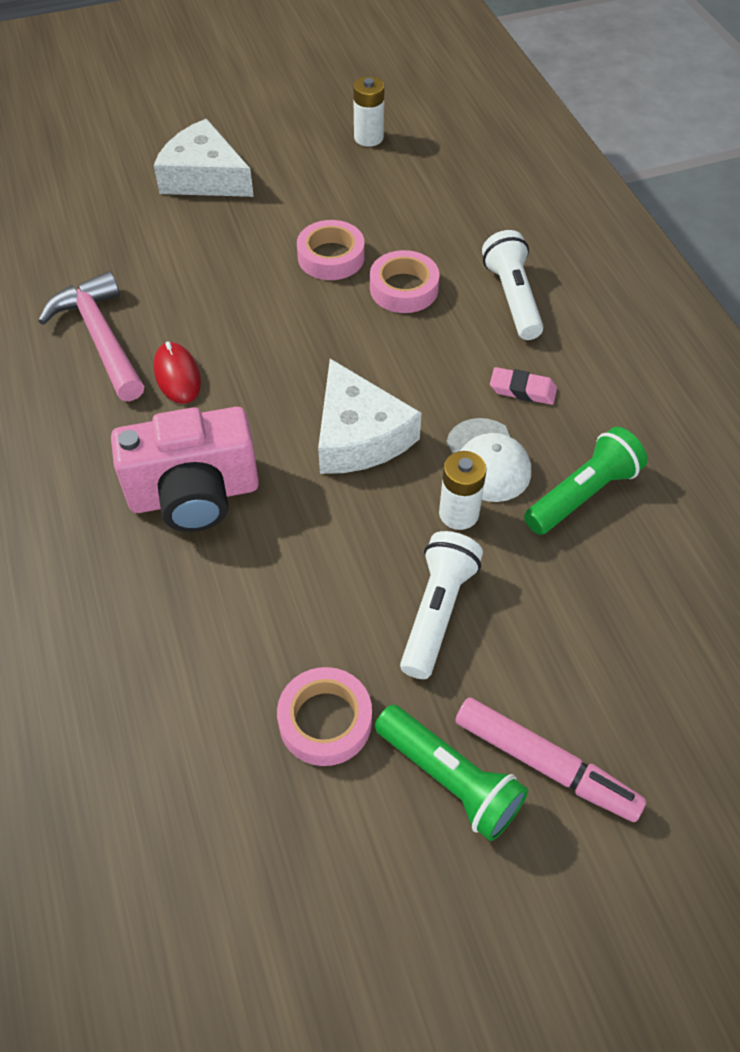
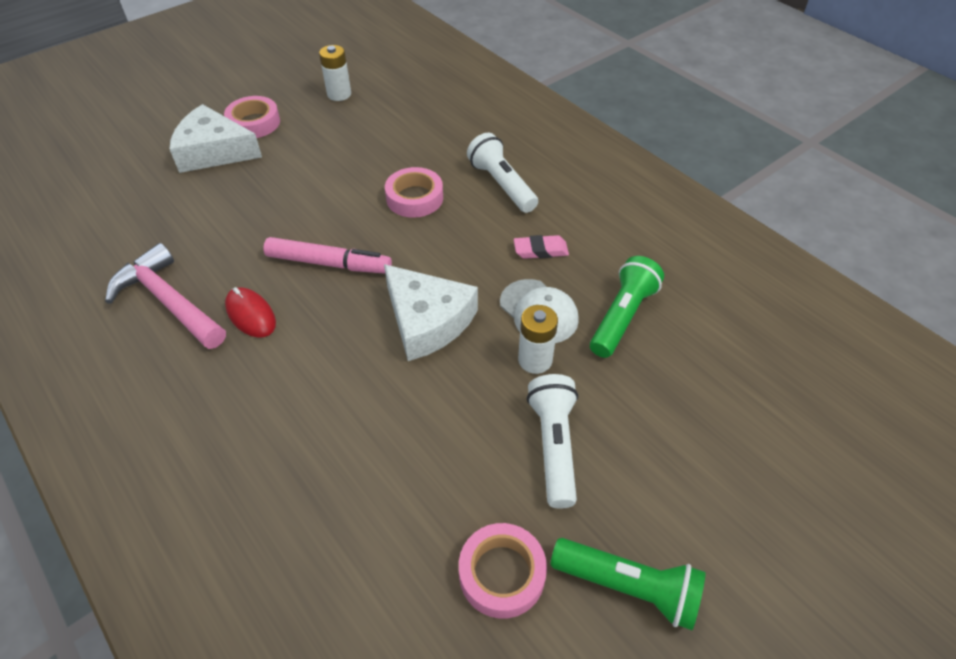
camera: 20 degrees left, 5 degrees down
pink camera [111,407,259,532] -> none
pink tape [297,220,365,280] -> pink tape moved to [224,96,280,138]
pink marker [455,697,646,822] -> pink marker moved to [263,237,392,274]

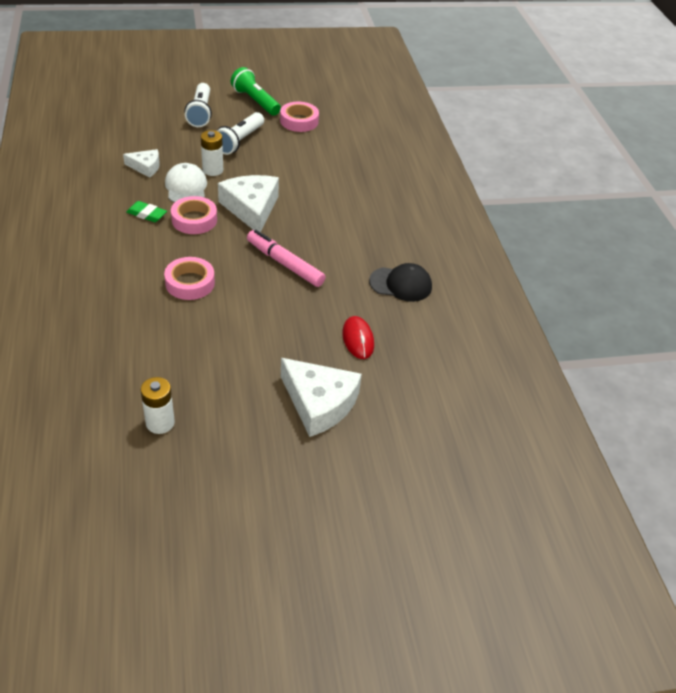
camera: 155 degrees left, 5 degrees down
pink hammer [105,243,226,349] -> black cap [369,263,432,302]
pink tape [224,96,280,138] -> pink tape moved to [171,196,217,234]
red mouse [225,287,276,338] -> red mouse moved to [342,316,374,359]
white flashlight [467,133,538,213] -> white flashlight moved to [184,83,212,127]
pink eraser [514,235,569,259] -> green eraser [126,201,167,222]
green flashlight [590,256,664,358] -> white cheese [123,149,160,178]

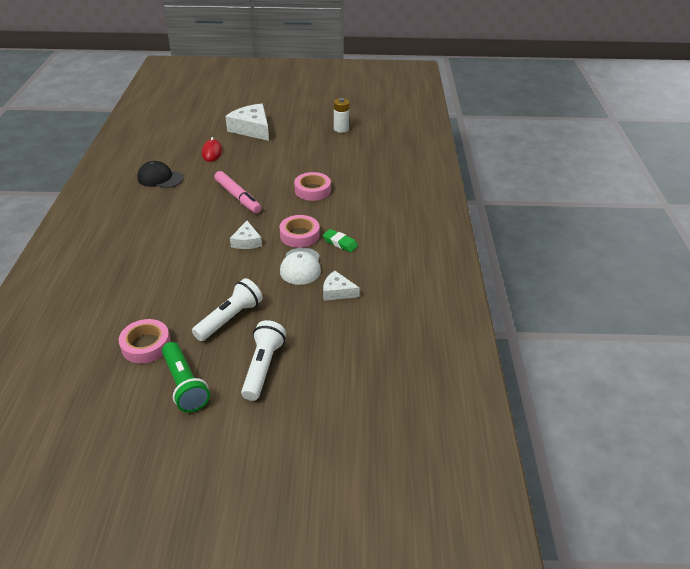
camera: 165 degrees left, 5 degrees down
white battery [201,130,223,176] -> none
white cheese [218,175,279,232] -> white cheese [230,221,262,249], size x0.55

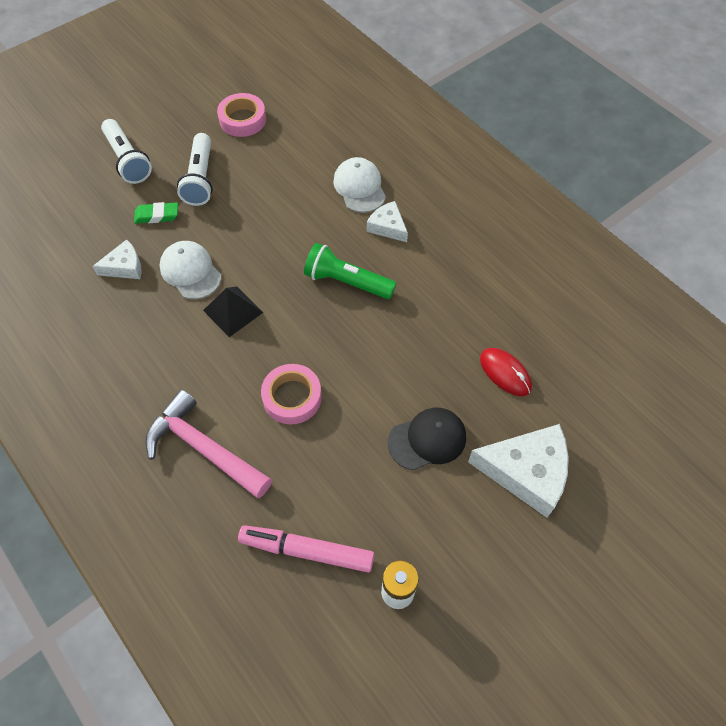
camera: 140 degrees right, 20 degrees up
black cap [137,161,184,188] -> black cap moved to [388,408,466,470]
green flashlight [162,342,210,412] -> green flashlight moved to [304,243,396,299]
pink marker [214,171,262,213] -> pink marker moved to [238,525,374,573]
white cheese [230,221,262,249] -> white cheese moved to [367,201,408,242]
pink tape [280,215,320,248] -> black pyramid [203,287,263,337]
green eraser [323,229,358,252] -> green eraser moved to [134,202,178,224]
none -> pink hammer [145,389,272,498]
none -> white cap [333,157,386,213]

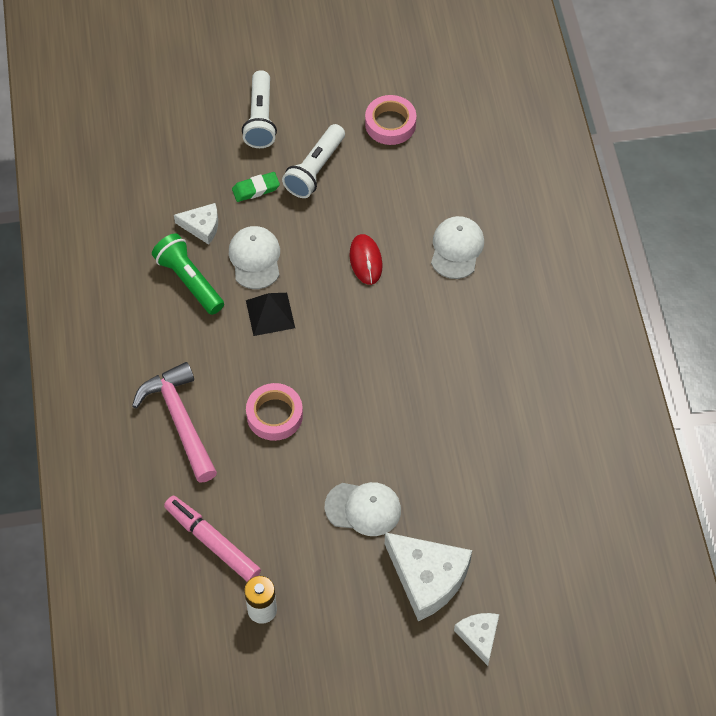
camera: 30 degrees right, 0 degrees up
green eraser [134,202,178,224] -> green eraser turned 45 degrees counterclockwise [232,172,280,202]
green flashlight [304,243,396,299] -> green flashlight moved to [152,233,224,315]
white cheese [367,201,408,242] -> white cheese moved to [454,613,499,666]
black cap [388,408,466,470] -> white cap [325,482,401,536]
red mouse [480,348,532,396] -> red mouse moved to [350,234,382,285]

